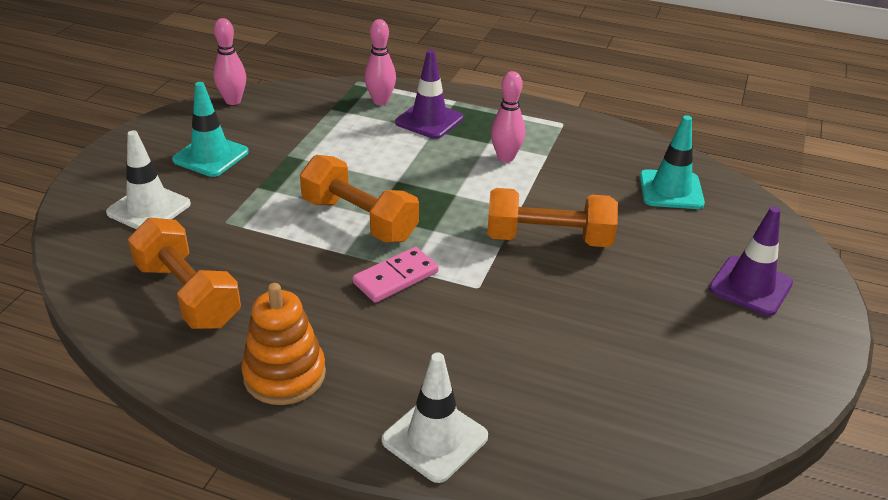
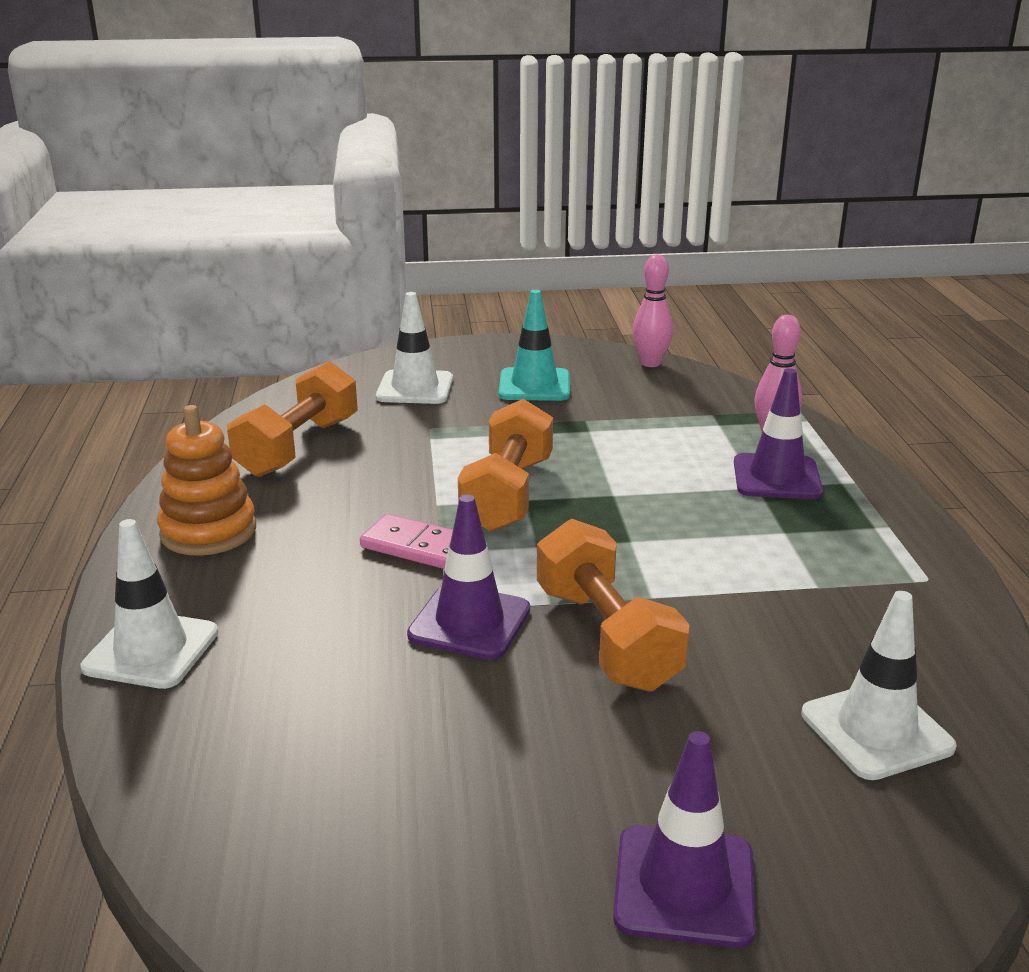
camera: 65 degrees right, 10 degrees down
pink bowling pin [491,71,525,162] -> none
turquoise traffic cone [640,115,705,209] -> white traffic cone [802,591,957,780]
none -> purple traffic cone [407,495,530,660]

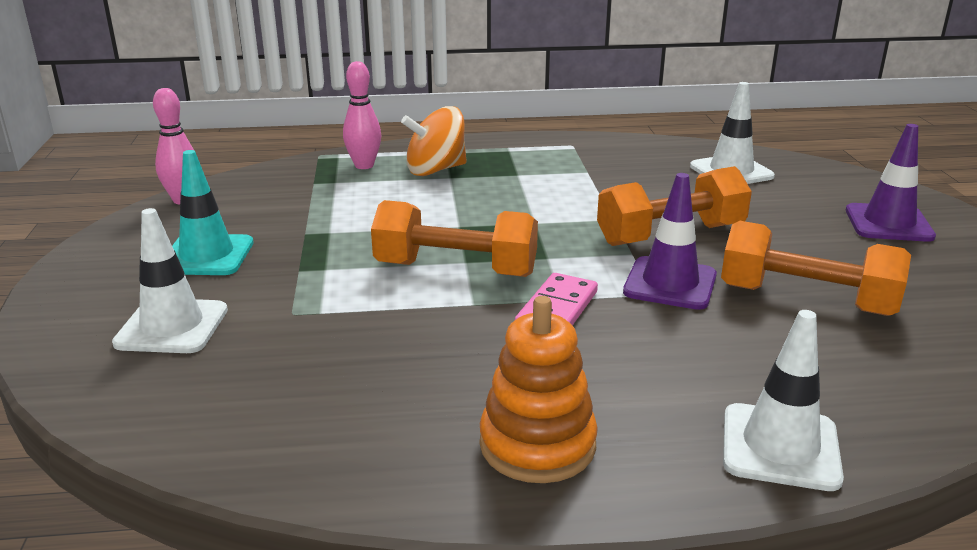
camera: 90 degrees left, 0 degrees up
orange dumbbell [227,361,358,477] -> orange dumbbell moved to [721,221,911,316]
purple traffic cone [734,368,823,499] -> orange spinning top [401,106,467,176]

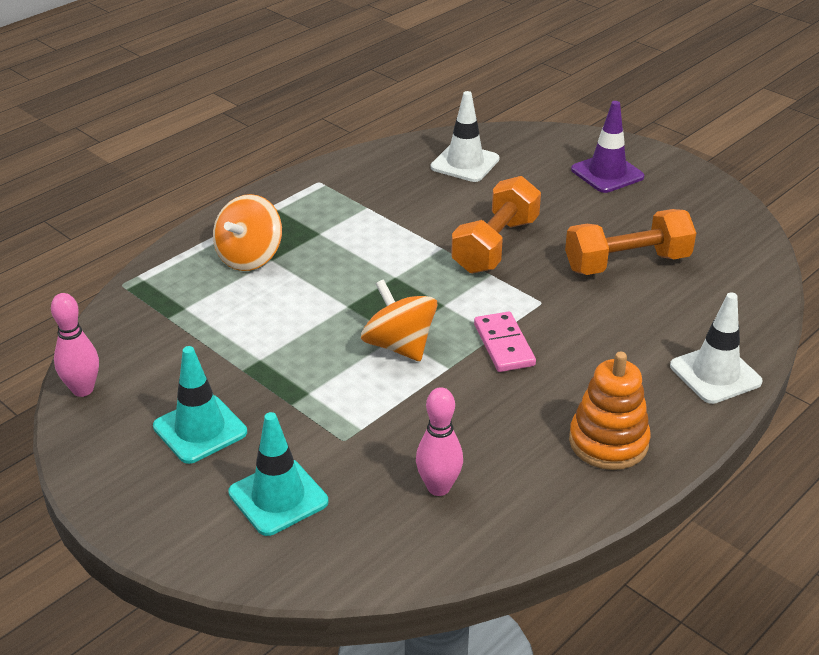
camera: 40 degrees left, 10 degrees up
white traffic cone [112,208,228,353] -> turquoise traffic cone [228,412,328,536]
pink bowling pin [343,61,381,169] -> pink bowling pin moved to [416,387,463,496]
orange dumbbell [371,200,538,277] -> orange spinning top [361,279,437,361]
purple traffic cone [623,173,717,310] -> none

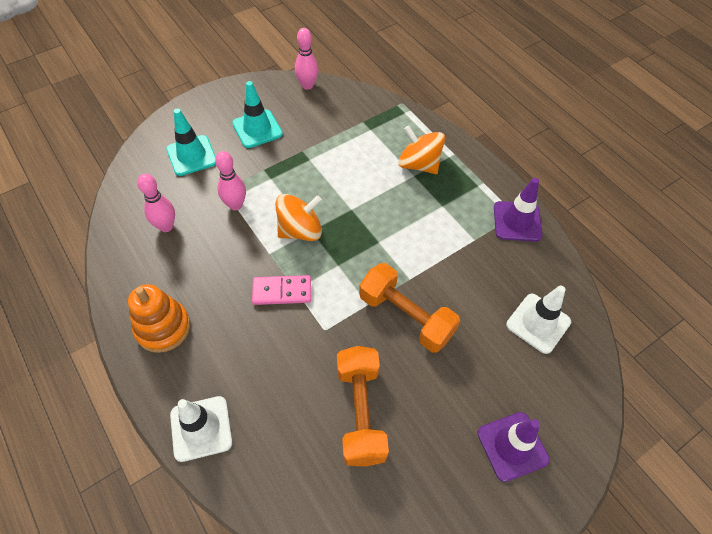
camera: 100 degrees right, 20 degrees up
none -> pink bowling pin [215,151,246,211]
none -> purple traffic cone [494,178,542,242]

